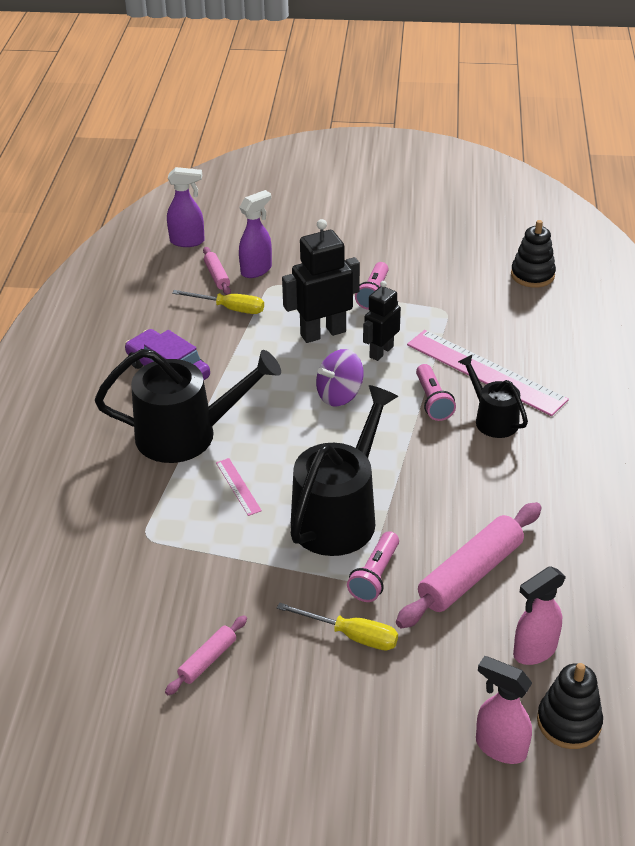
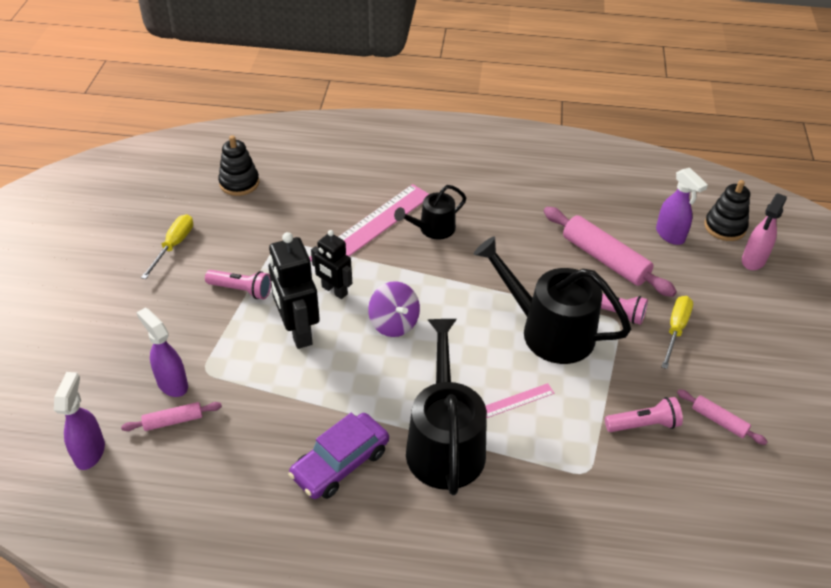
camera: 90 degrees left, 5 degrees up
yellow screwdriver [172,290,264,314] -> yellow screwdriver moved to [141,214,193,279]
pink flashlight [416,364,456,421] -> pink flashlight moved to [605,397,683,432]
pink spray bottle [513,566,566,665] -> purple spray bottle [656,168,708,245]

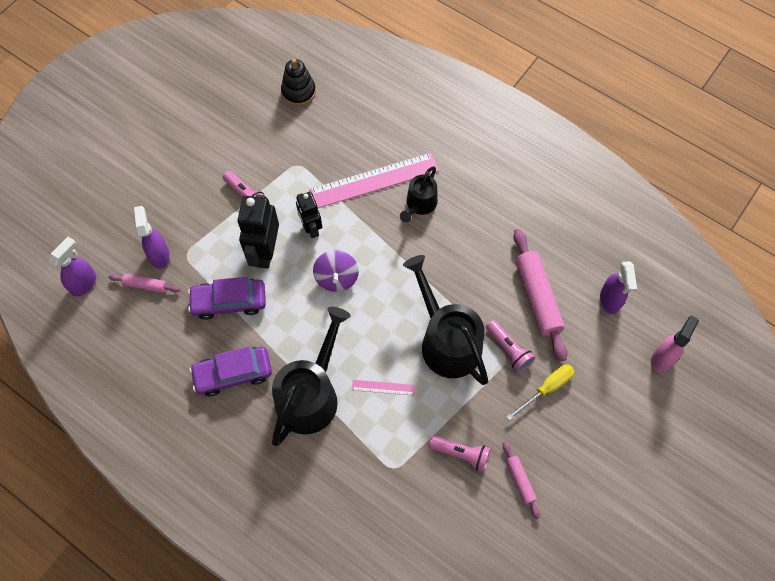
camera: 30 degrees right, 20 degrees up
yellow screwdriver [141,214,193,279] -> none
black watering can [394,185,466,239] -> black watering can turned 60 degrees counterclockwise [400,166,438,223]
black stacking toy [704,180,750,241] -> none
pink spray bottle [742,193,787,270] -> pink spray bottle turned 150 degrees clockwise [651,315,699,372]
none -> purple car [188,277,266,320]

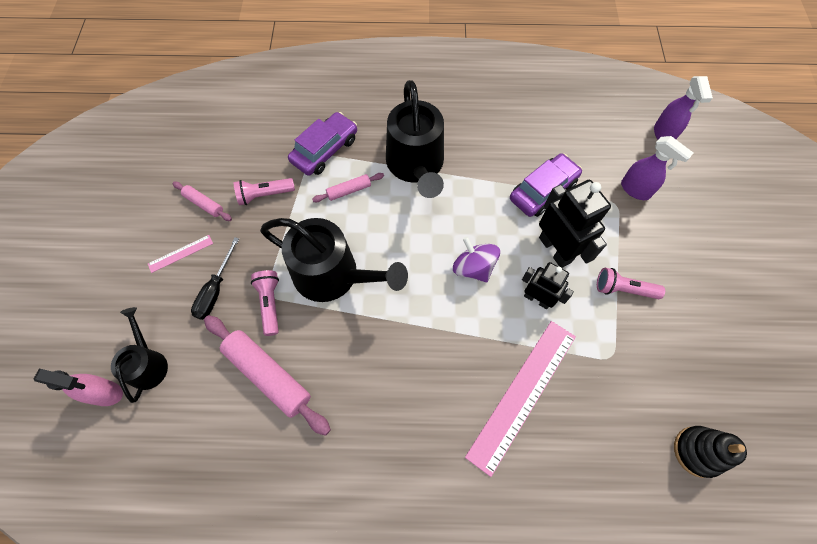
camera: 145 degrees right, 0 degrees up
pink rolling pin [108,274,180,293] -> pink rolling pin moved to [312,173,384,202]
purple car [189,346,272,396] -> purple car moved to [288,112,357,176]
pink ruler [352,380,415,396] -> pink ruler moved to [148,235,213,273]
black watering can [400,166,438,223] -> black watering can moved to [111,307,168,403]
pink flashlight [486,320,535,372] -> pink flashlight turned 60 degrees clockwise [251,270,279,336]
yellow screwdriver [506,365,574,421] -> black screwdriver [191,237,239,320]
purple spray bottle [600,261,637,314] -> none
pink spray bottle [651,315,699,372] -> pink spray bottle turned 75 degrees counterclockwise [34,369,123,406]

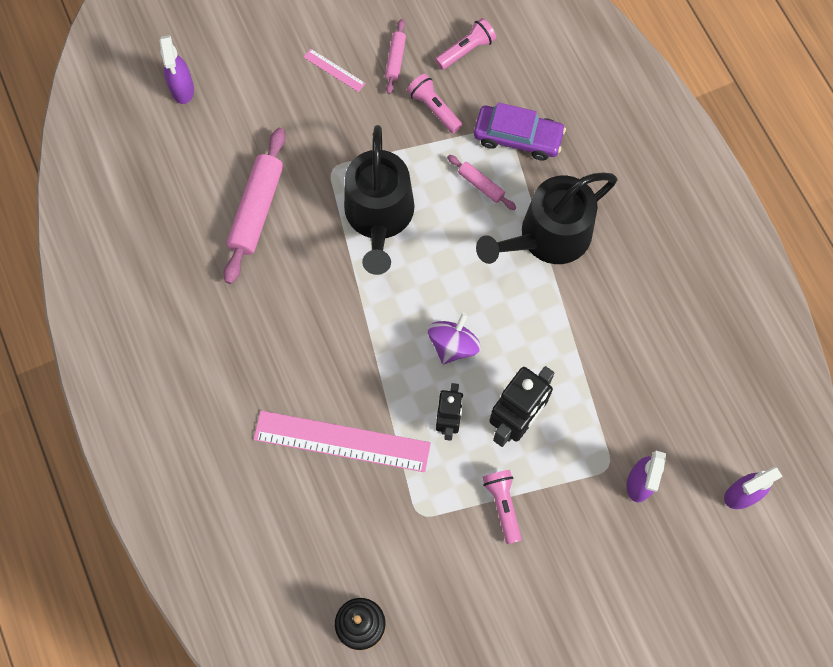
camera: 65 degrees right, 5 degrees up
pink spray bottle [34,369,123,406] -> purple spray bottle [160,35,194,104]
black watering can [111,307,168,403] -> none
black screwdriver [191,237,239,320] -> none
pink flashlight [251,270,279,336] -> pink flashlight moved to [435,18,496,70]
purple car [510,153,582,217] -> none

